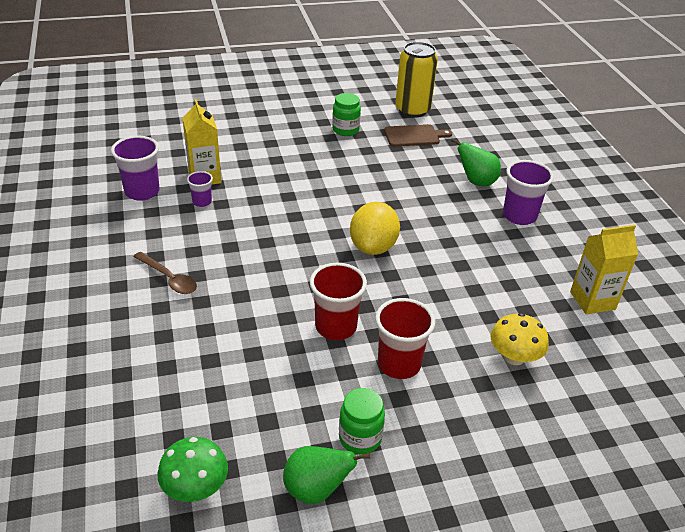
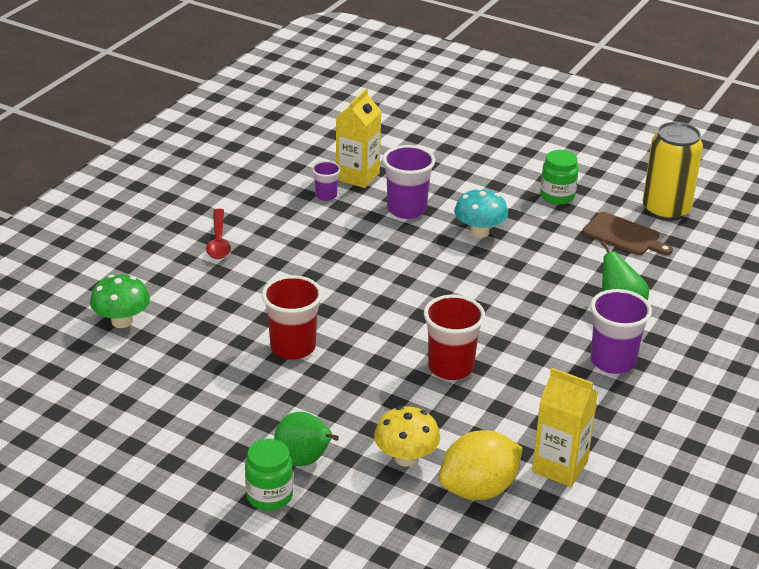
camera: 45 degrees right, 5 degrees down
purple cup [111,136,160,201] -> purple cup moved to [383,145,435,219]
brown spoon [133,252,197,294] -> red spoon [206,209,231,259]
green mushroom [158,437,228,502] -> green mushroom moved to [90,275,150,328]
green pear [283,446,370,504] -> green pear moved to [274,412,339,466]
green jar [339,388,385,455] -> green jar moved to [245,439,293,511]
yellow lemon [350,202,400,255] -> yellow lemon moved to [439,430,523,500]
red cup [375,298,435,379] -> red cup moved to [424,295,485,380]
none -> turquoise mushroom [454,188,508,238]

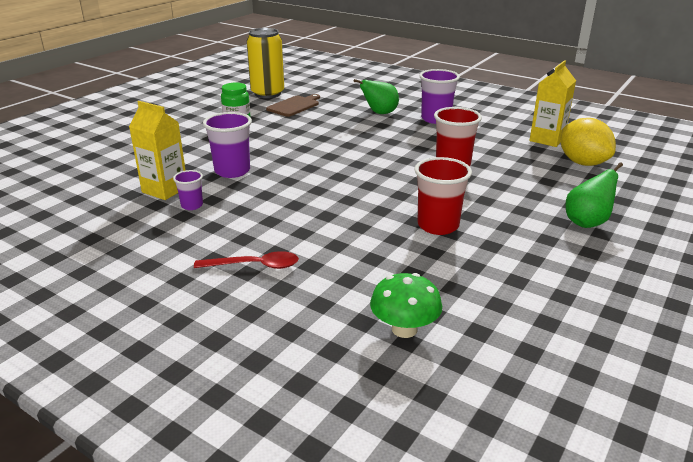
camera: 85 degrees left, 5 degrees down
green jar [245,439,293,511] -> none
yellow mushroom [374,406,440,467] -> none
turquoise mushroom [454,188,508,238] -> none

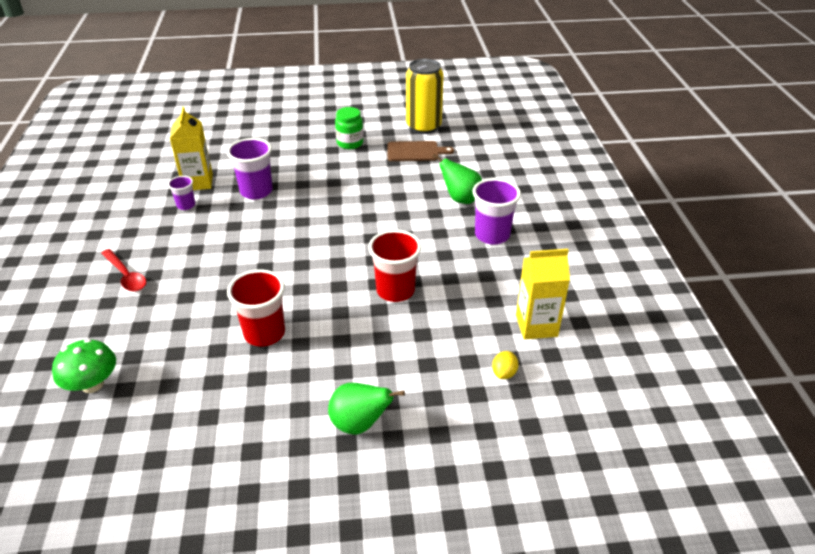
camera: 50 degrees right, 10 degrees up
yellow lemon [561,118,616,166] -> yellow lemon [492,351,519,379], size x0.44

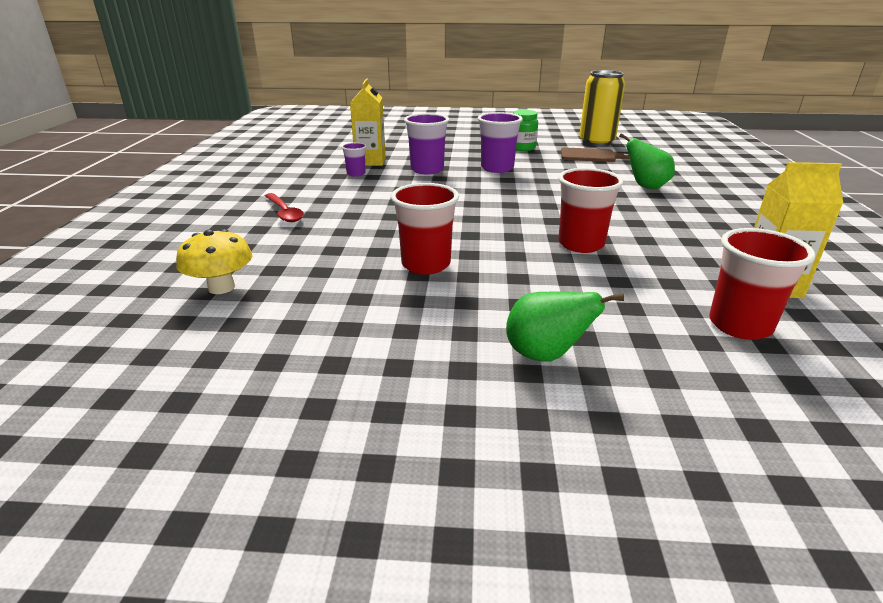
camera: 10 degrees right, 10 degrees down
green mushroom [52,339,116,393] -> yellow mushroom [176,229,252,294]
purple cup [472,178,521,245] -> purple cup moved to [477,112,523,173]
yellow lemon [492,351,519,379] -> red cup [709,228,815,340]

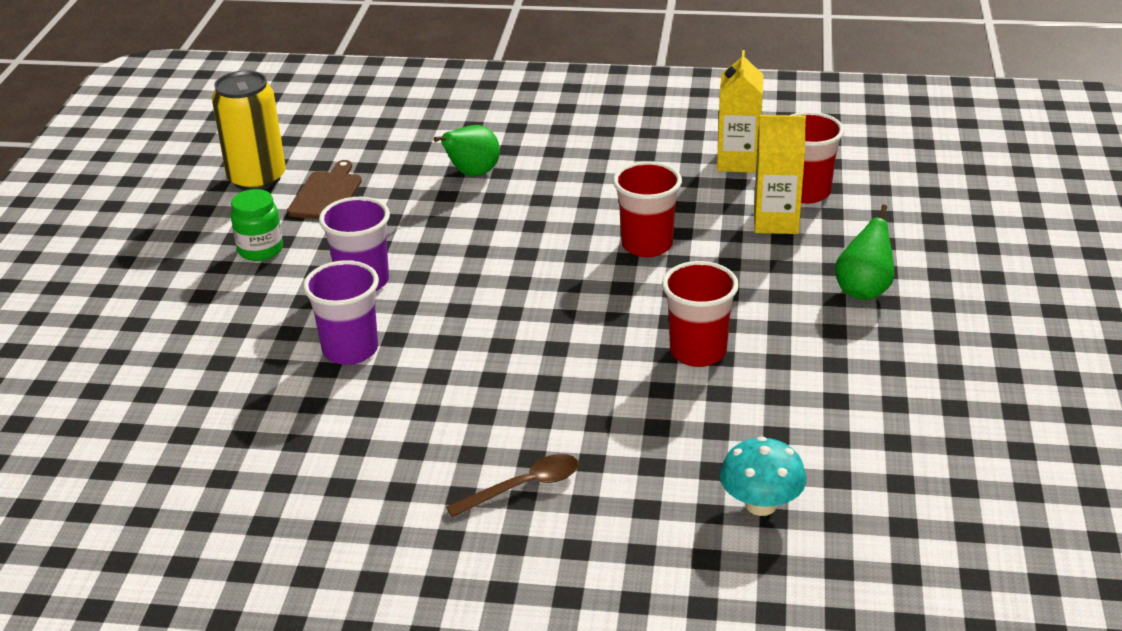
camera: 85 degrees left, 5 degrees up
yellow mushroom [176,229,252,294] -> turquoise mushroom [720,436,806,516]
red spoon [265,193,304,222] -> brown spoon [446,454,579,517]
purple cup [341,142,367,177] -> none
yellow carton [350,78,386,166] -> yellow carton moved to [754,115,806,234]

